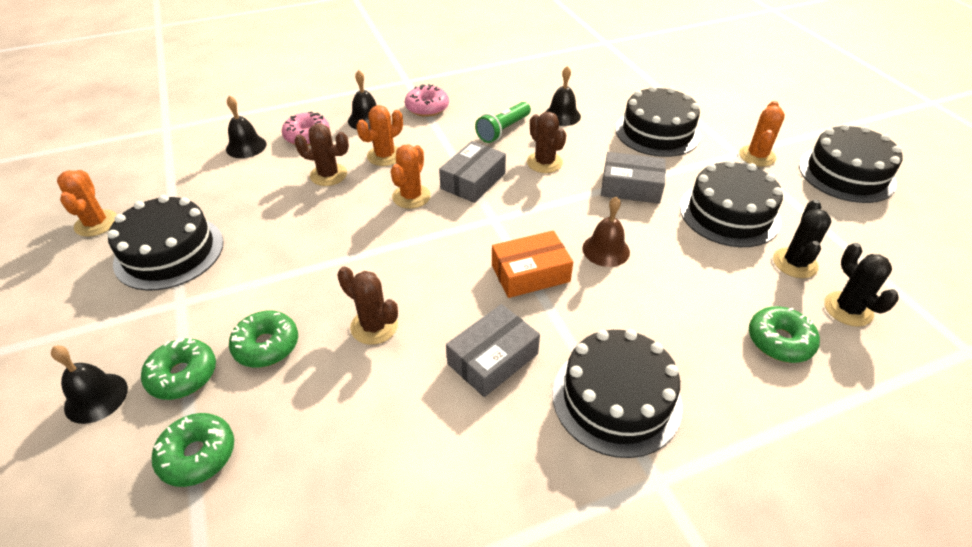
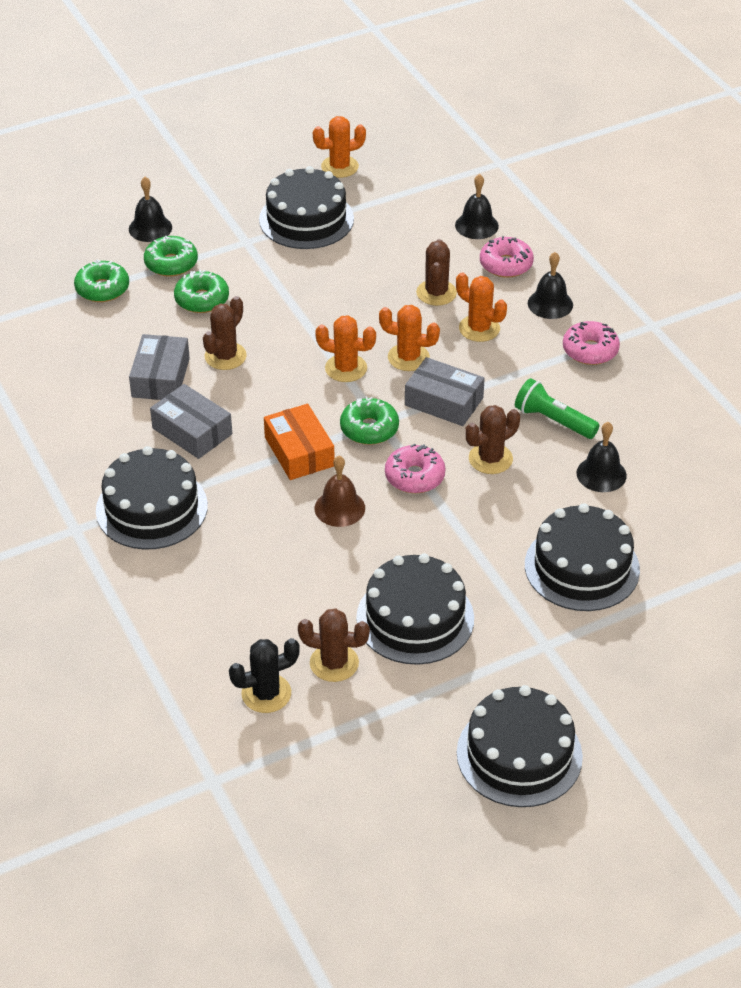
camera: 85 degrees right, 0 degrees up
grey box [601,152,666,204] -> grey box moved to [129,334,190,400]
orange cactus [739,101,785,167] -> orange cactus moved to [315,315,376,382]
green donut [749,306,820,363] -> green donut moved to [340,396,399,445]
black cactus [773,200,831,278] -> brown cactus [298,608,370,682]
none -> pink donut [385,444,445,493]

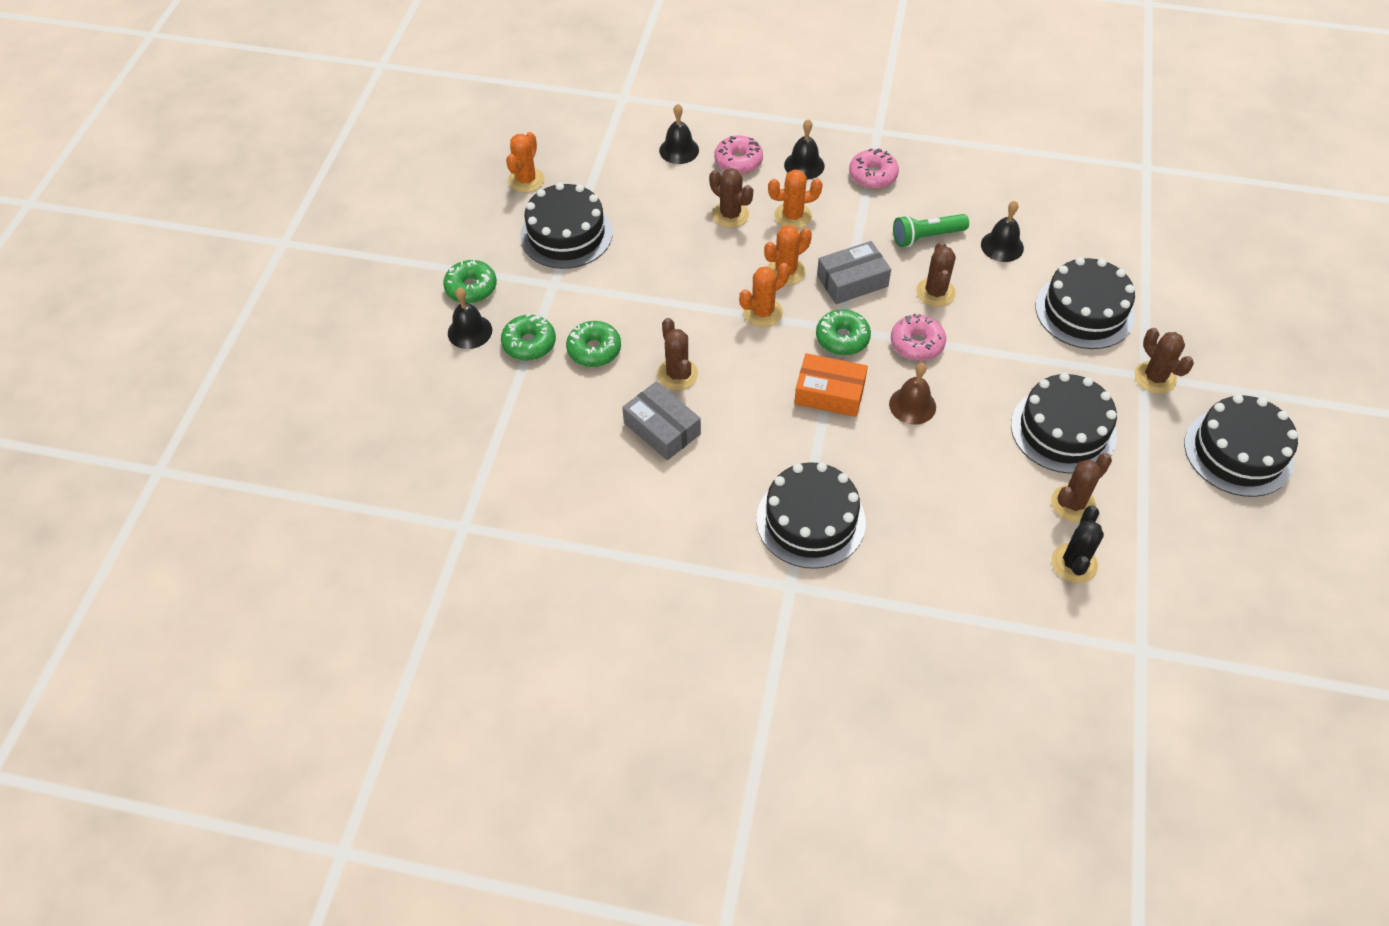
camera: 50 degrees left, 10 degrees up
green donut [74,260,129,302] -> green donut moved to [443,260,497,303]
grey box [150,384,232,459] -> none
none -> brown cactus [1135,328,1194,394]

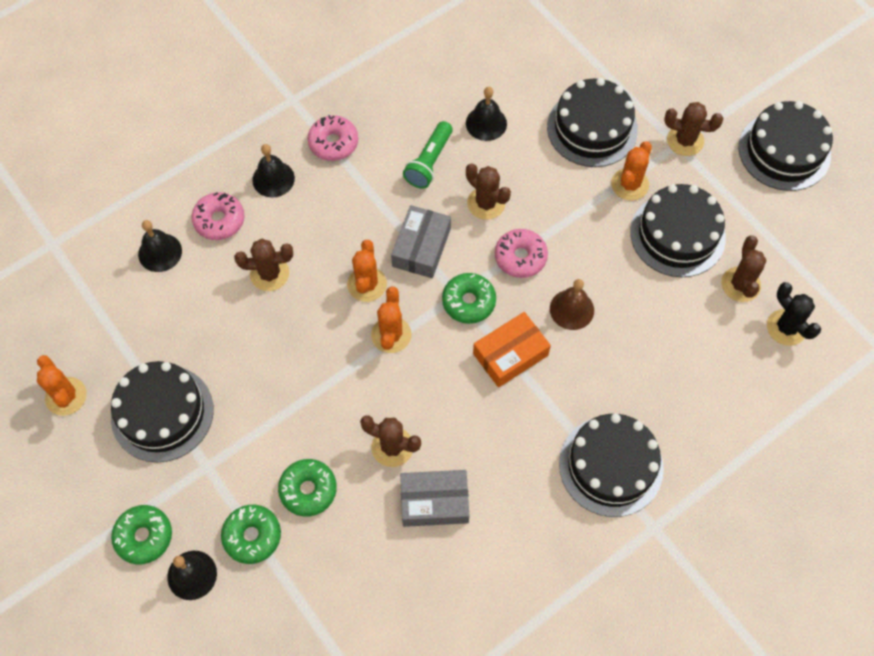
camera: 50 degrees left, 10 degrees up
orange cactus [768,169,823,229] -> orange cactus moved to [611,141,652,201]

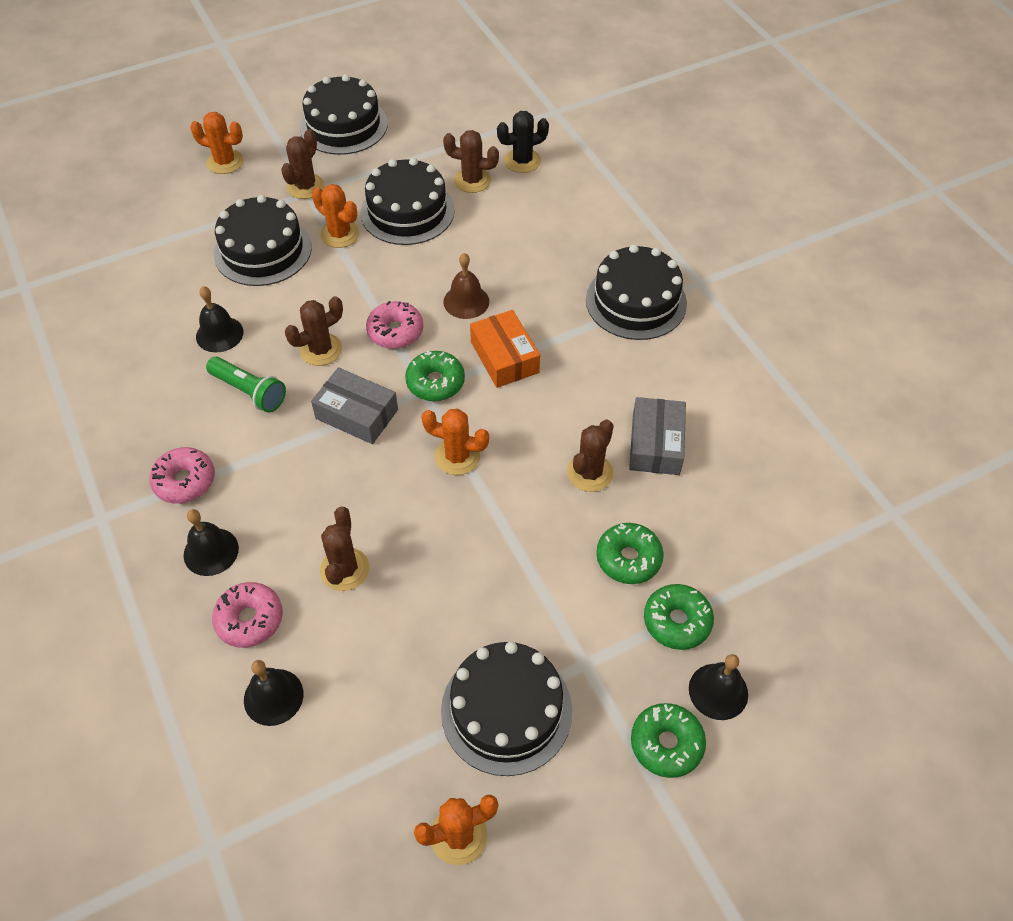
camera: 80 degrees left, 10 degrees down
orange cactus [347,240,387,302] -> orange cactus moved to [190,112,244,174]

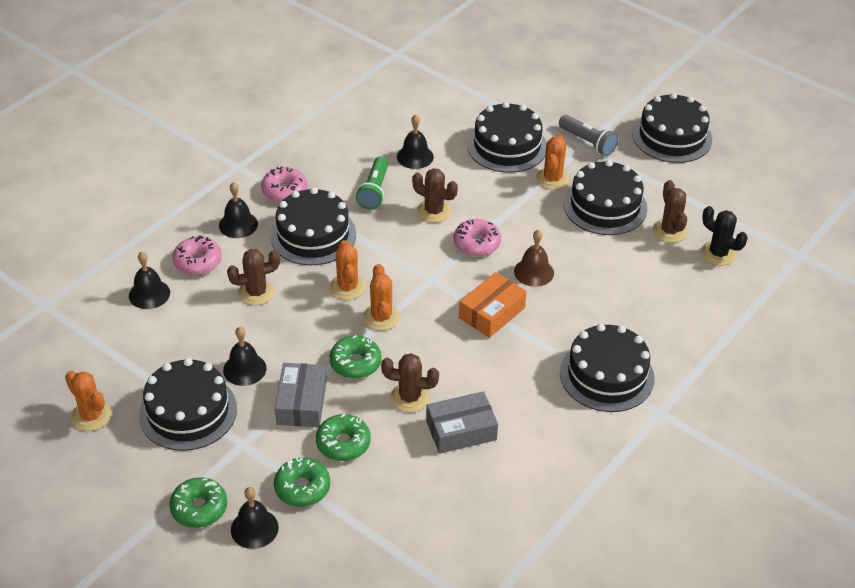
camera: 65 degrees right, 10 degrees down
orange cactus [190,112,244,174] -> orange cactus moved to [330,240,366,300]
brown cactus [281,129,325,199] -> grey flashlight [559,115,619,156]
grey box [311,367,398,444] -> grey box moved to [275,363,327,427]
green donut [405,350,465,401] -> green donut moved to [330,335,382,379]
none -> black bell [223,327,267,386]
none -> black cake [270,187,356,265]

